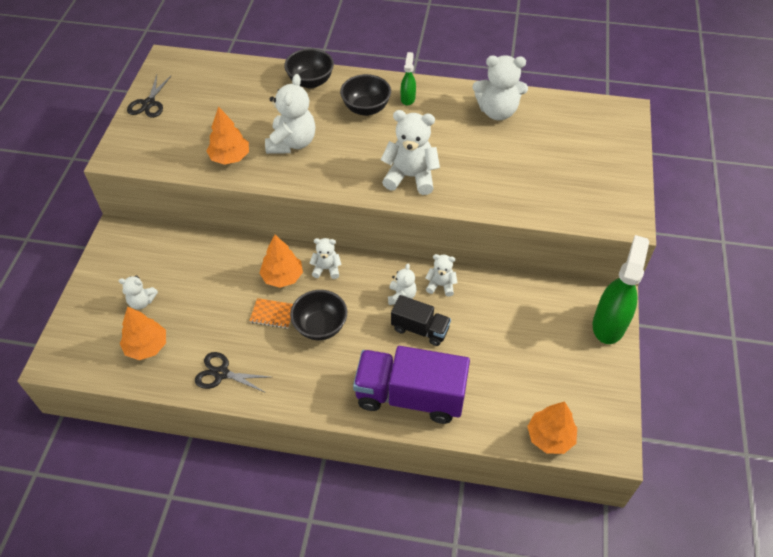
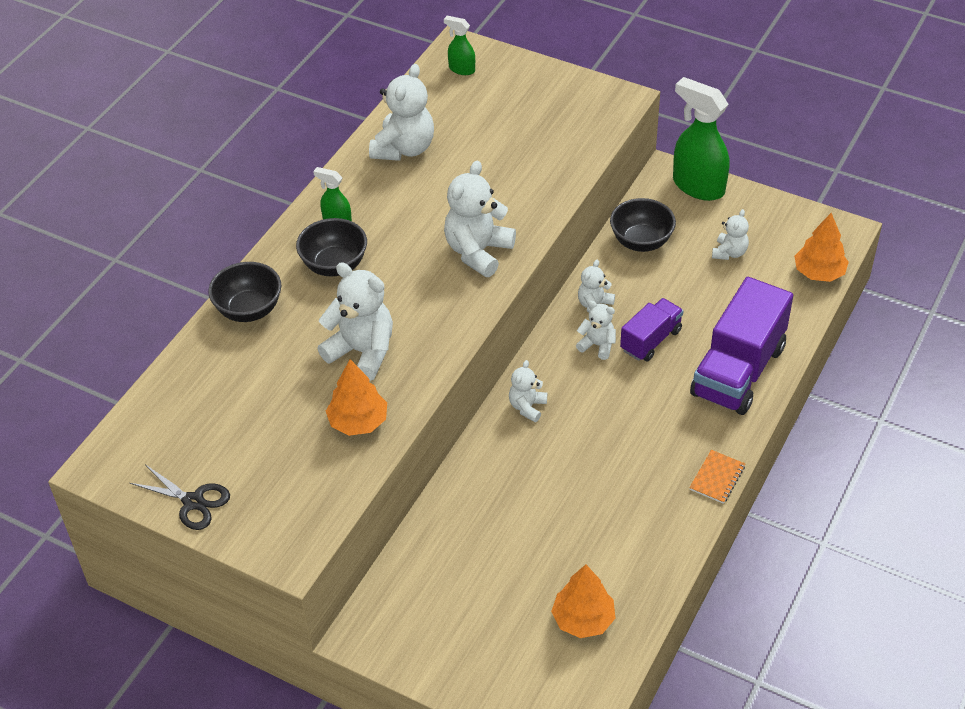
camera: 70 degrees left, 5 degrees down
white teddy bear [119,275,158,309] -> white teddy bear moved to [712,209,749,260]
black scissors [195,352,270,393] -> none
orange notebook [249,298,293,329] -> orange notebook moved to [689,450,745,504]
orange tree [259,235,303,288] -> none
black bowl [290,290,347,340] -> black bowl moved to [610,198,676,252]
black truck [391,295,451,346] -> purple truck [620,298,683,362]
none -> green spray bottle [444,16,475,75]

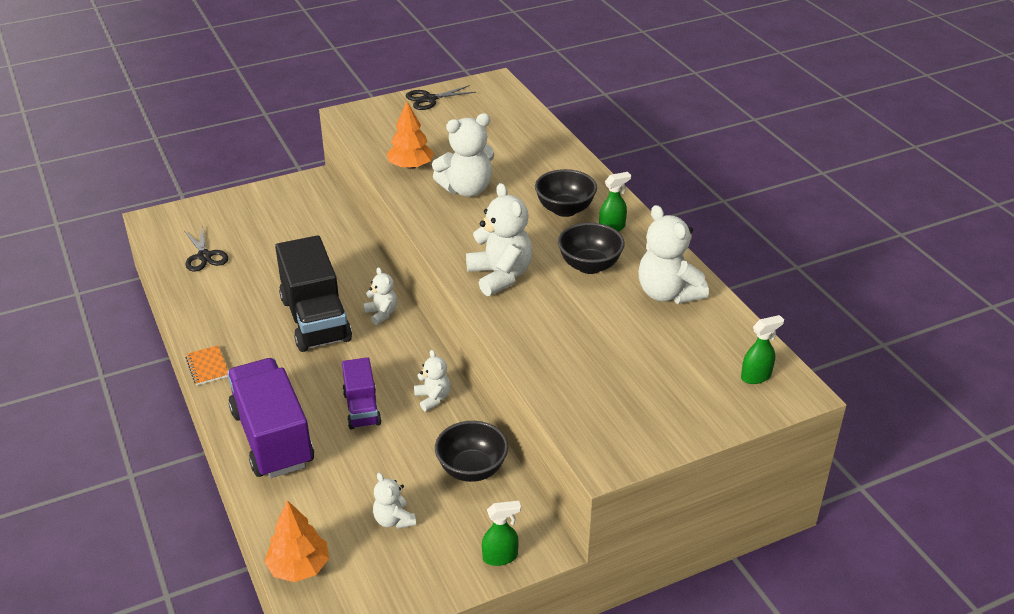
camera: 125 degrees right, 10 degrees down
black bowl [208,262,281,322] -> black bowl moved to [558,222,625,274]
orange tree [551,564,616,638] -> black scissors [185,227,228,272]
white teddy bear [576,301,616,360] -> none
green spray bottle [673,77,730,201] -> green spray bottle [482,501,521,566], size x0.50
none -> black truck [275,235,352,352]

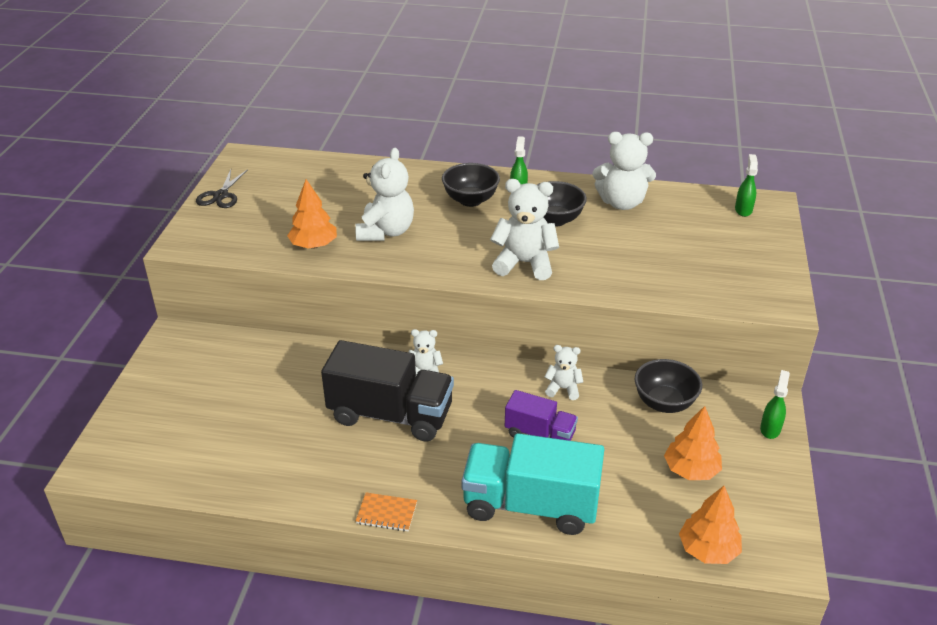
camera: 55 degrees left, 0 degrees up
black scissors [185,227,228,272] -> none
purple truck [227,358,314,478] -> turquoise truck [461,433,604,535]
white teddy bear [373,472,416,529] -> orange tree [664,406,722,480]

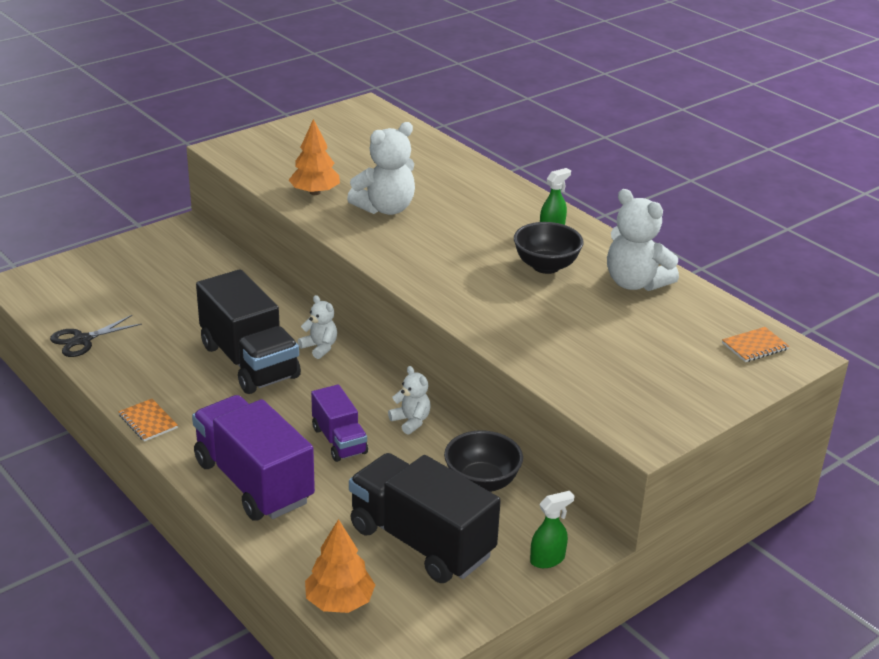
camera: 40 degrees right, 5 degrees down
black scissors [196,169,248,208] -> black scissors moved to [50,315,142,357]
black bowl [442,163,500,207] -> none
turquoise truck [461,433,604,535] -> purple truck [192,395,315,521]
white teddy bear [490,179,559,280] -> none
orange tree [664,406,722,480] -> black truck [349,453,501,583]
green spray bottle [735,154,758,217] -> orange notebook [722,327,789,362]

